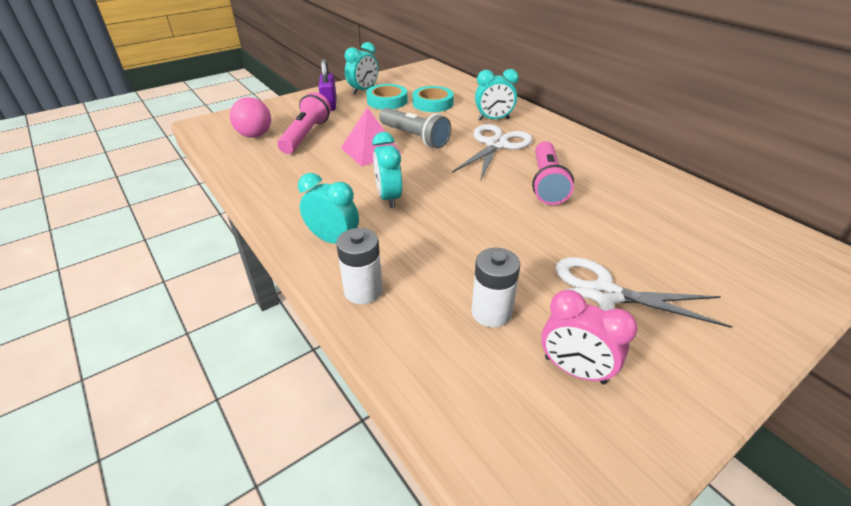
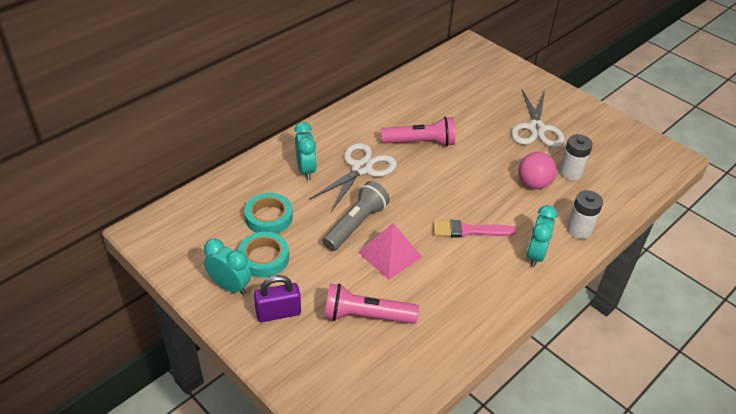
camera: 100 degrees left, 5 degrees up
pink ball [230,97,271,138] -> pink ball moved to [518,152,557,189]
turquoise clock [372,132,402,208] -> pink brush [433,220,516,238]
white scissors [452,124,532,182] -> white scissors turned 105 degrees clockwise [309,143,397,211]
pink clock [541,290,638,385] -> none

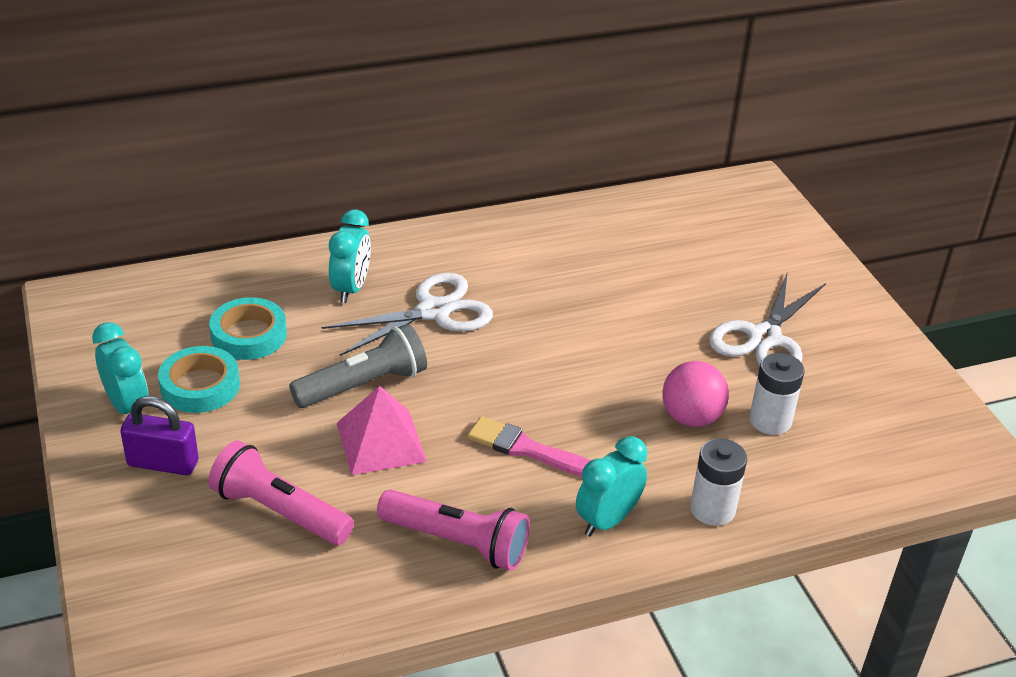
camera: 25 degrees right, 5 degrees down
pink flashlight [381,117,455,147] -> pink flashlight moved to [377,490,530,570]

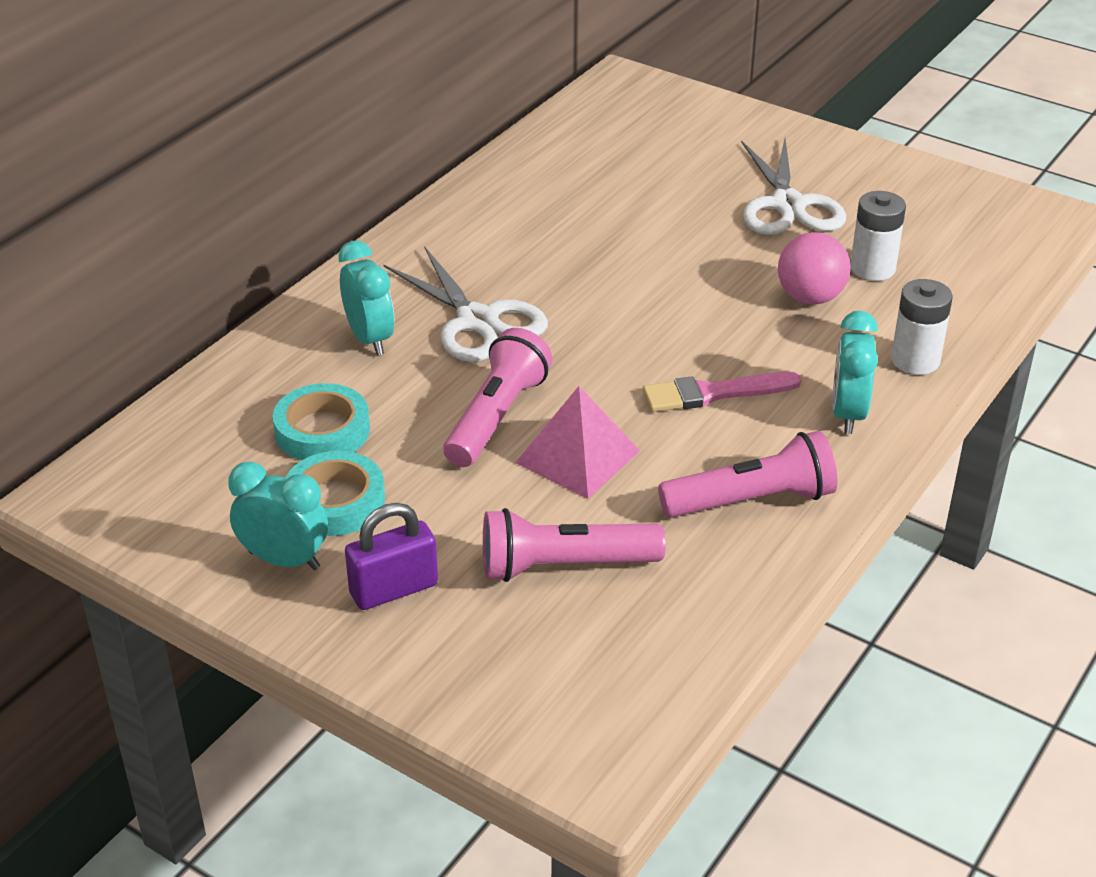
camera: 35 degrees left, 0 degrees up
grey flashlight [289,324,427,408] -> pink flashlight [443,328,552,467]
white scissors [322,273,493,356] -> white scissors turned 120 degrees clockwise [383,246,548,362]

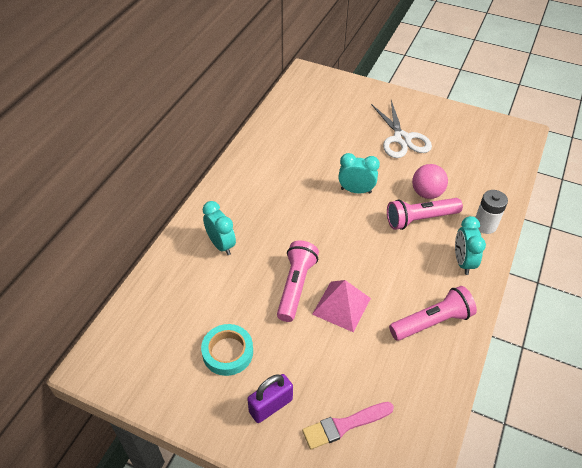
camera: 10 degrees left, 10 degrees up
turquoise clock [228,461,328,570] -> turquoise clock moved to [338,153,380,194]
turquoise tape [273,383,370,460] -> none
white scissors [383,246,548,362] -> none
pink flashlight [483,508,666,582] -> pink flashlight moved to [387,198,463,230]
pink brush [642,372,801,412] -> pink brush moved to [302,402,394,450]
white battery [850,191,906,281] -> none

